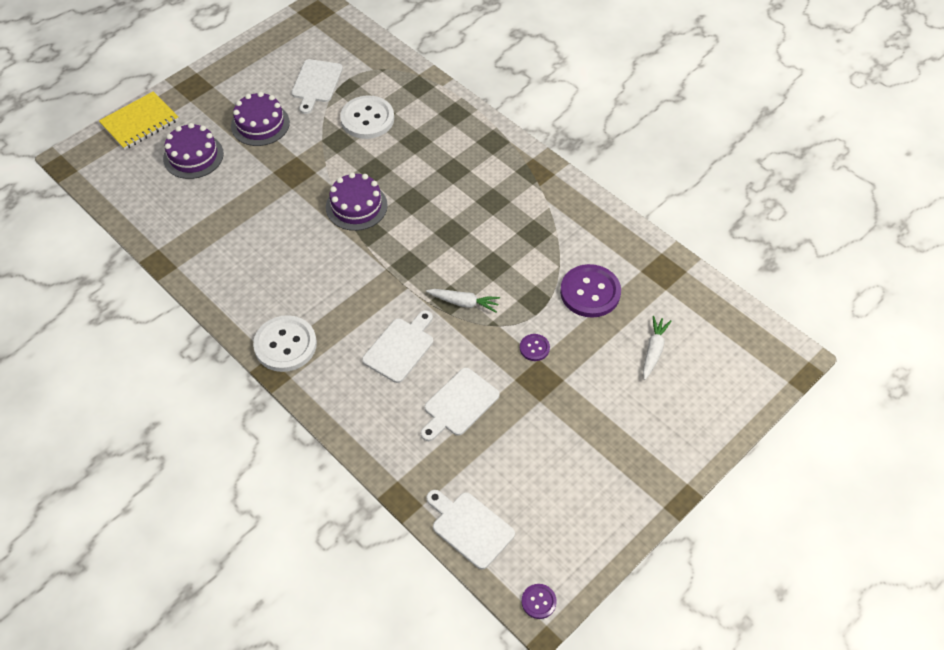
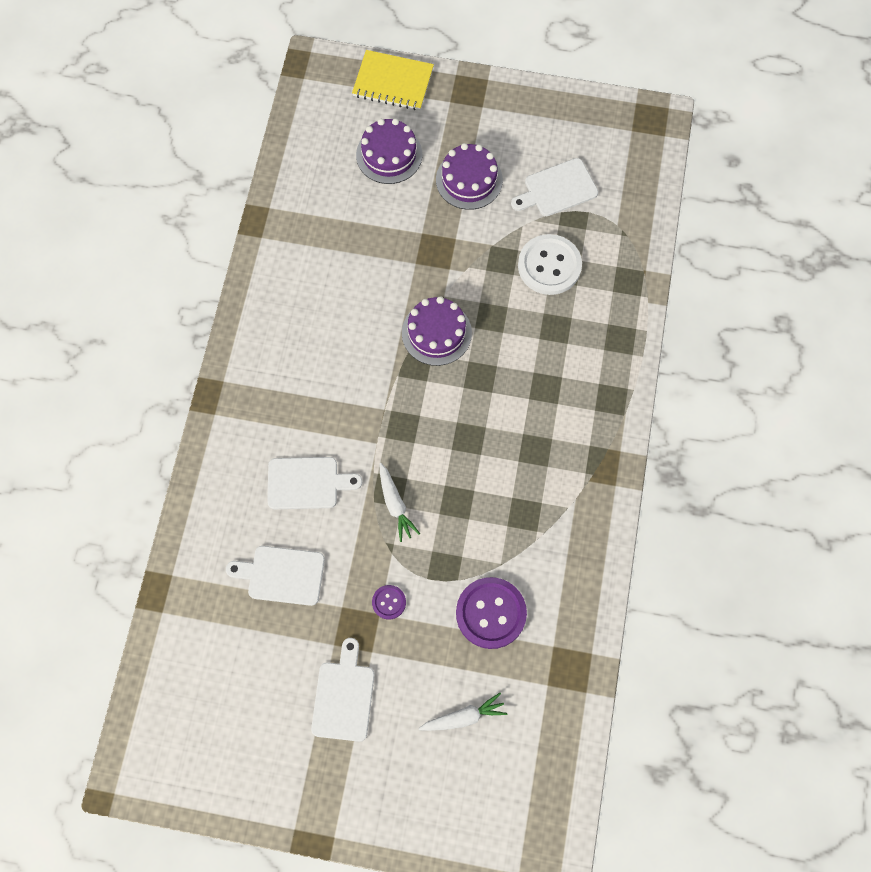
camera: 55 degrees right, 15 degrees up
white button [253,315,317,372] -> none
white cutting board [426,490,515,569] -> white cutting board moved to [311,638,375,742]
purple button [521,584,557,619] -> none

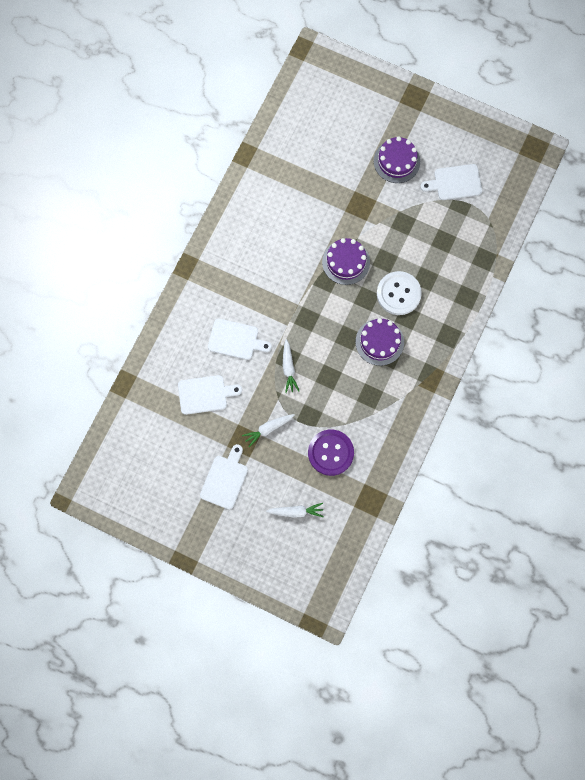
camera: 15 degrees right, 5 degrees up
white cutting board [226,546,325,606] -> white cutting board turned 150 degrees clockwise [178,375,242,415]
yellow notebook [352,50,434,110] -> none
purple cake [356,118,422,184] -> purple cake moved to [356,318,404,366]
purple button [372,585,406,620] -> white carrot [242,414,295,447]
white button [518,234,582,295] -> white button moved to [377,271,422,315]

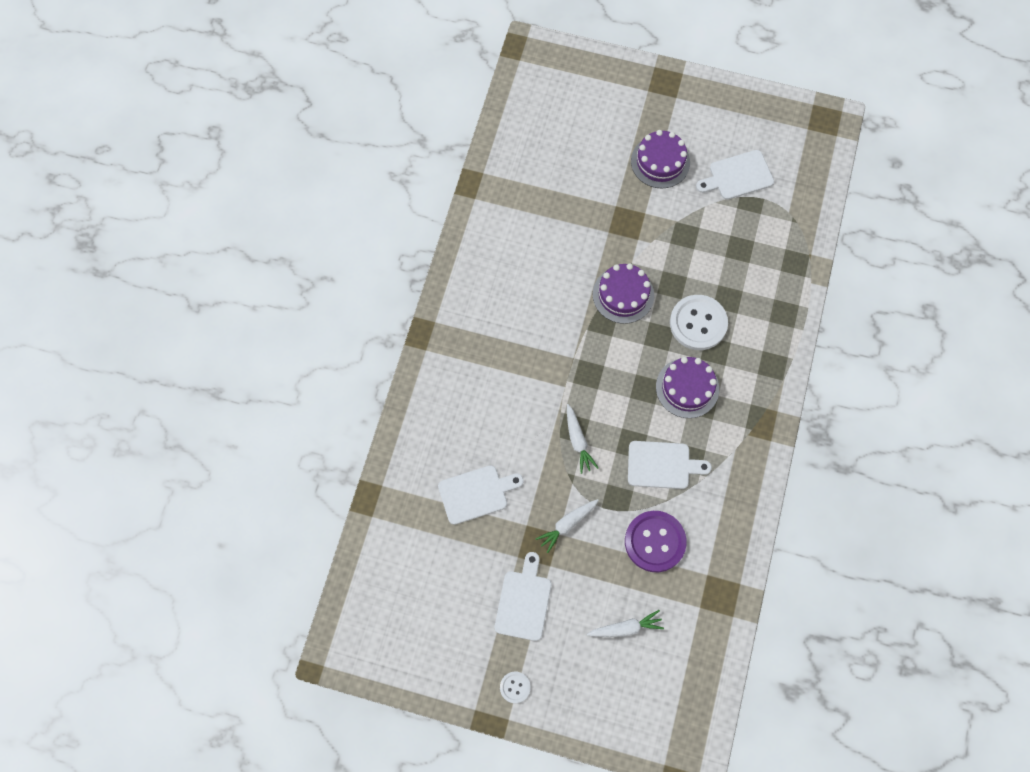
camera: 10 degrees left, 5 degrees down
white cutting board [208,319,272,360] -> white cutting board moved to [628,441,712,489]
none -> white button [500,672,531,703]

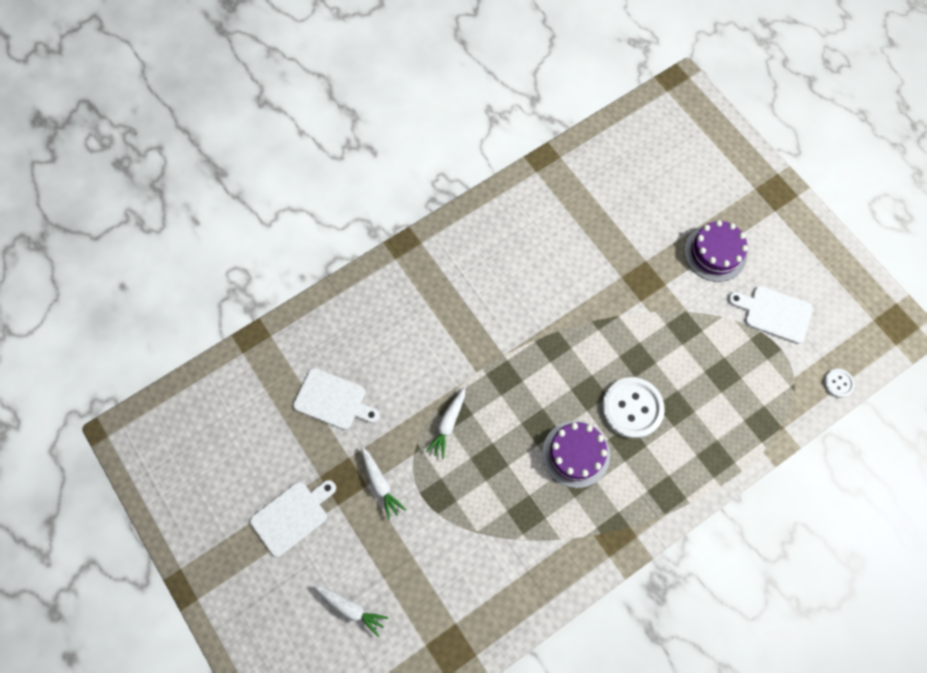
camera: 40 degrees right, 0 degrees up
white button [500,672,531,703] -> white button moved to [823,369,855,398]
white carrot [536,499,599,553] -> white carrot turned 120 degrees counterclockwise [361,447,406,520]
purple cake [593,263,654,324] -> none
purple button [625,511,687,572] -> none
white cutting board [628,441,712,489] -> none

